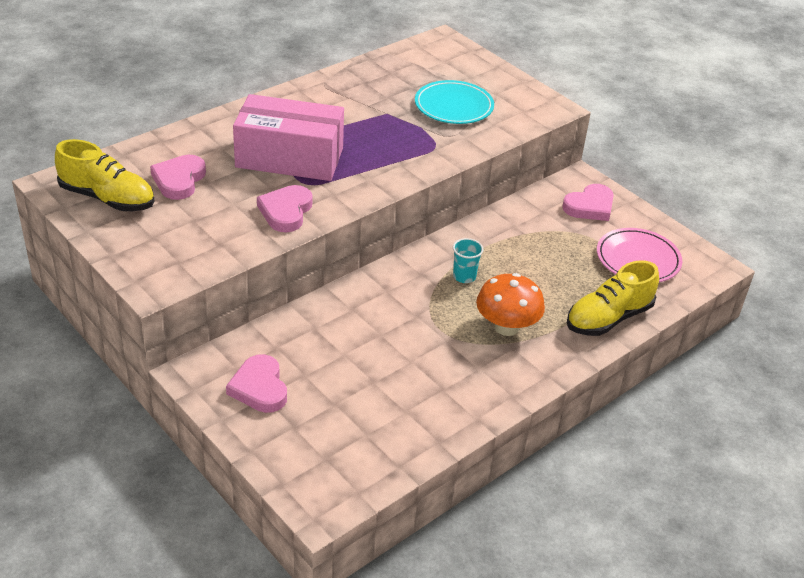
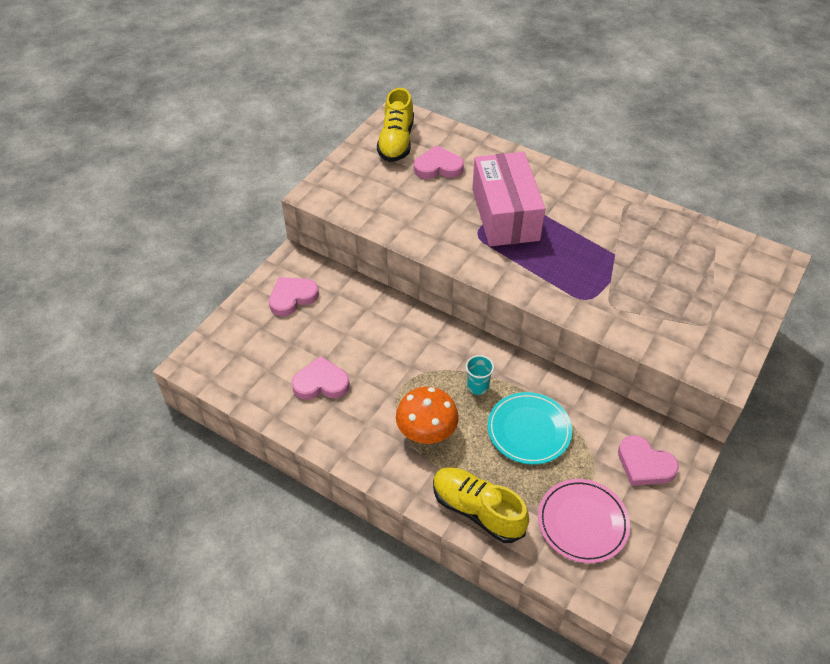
camera: 75 degrees right, 10 degrees up
pink heart [257,185,312,232] -> pink heart moved to [292,356,350,400]
turquoise plate [415,80,494,124] -> turquoise plate moved to [487,392,572,465]

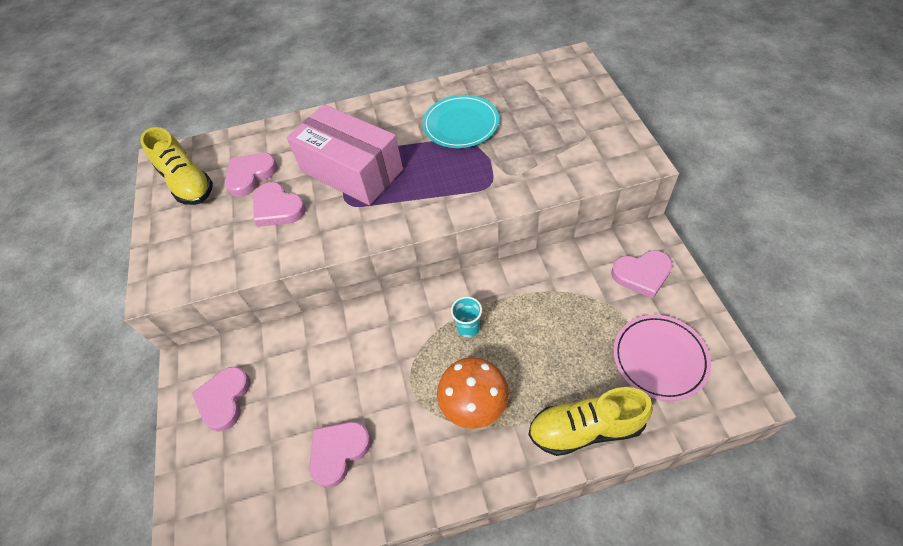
camera: 40 degrees left, 5 degrees up
turquoise plate [487,392,572,465] -> turquoise plate moved to [422,95,499,148]
none -> pink heart [253,182,306,227]

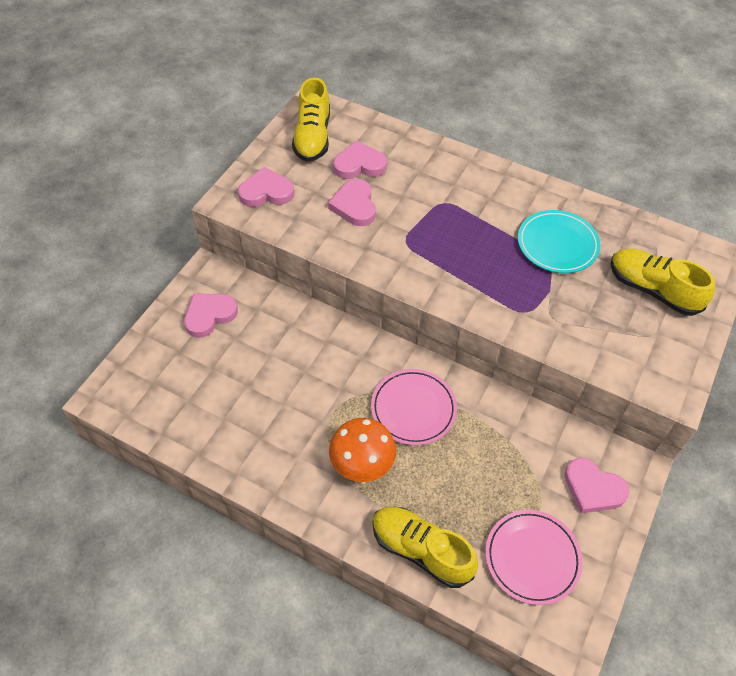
camera: 35 degrees right, 0 degrees up
pink box [287,104,403,205] -> none
pink heart [309,422,371,488] -> pink heart moved to [238,167,294,207]
turquoise cup [451,296,482,338] -> pink plate [371,369,457,445]
none -> yellow shoe [610,248,715,316]

